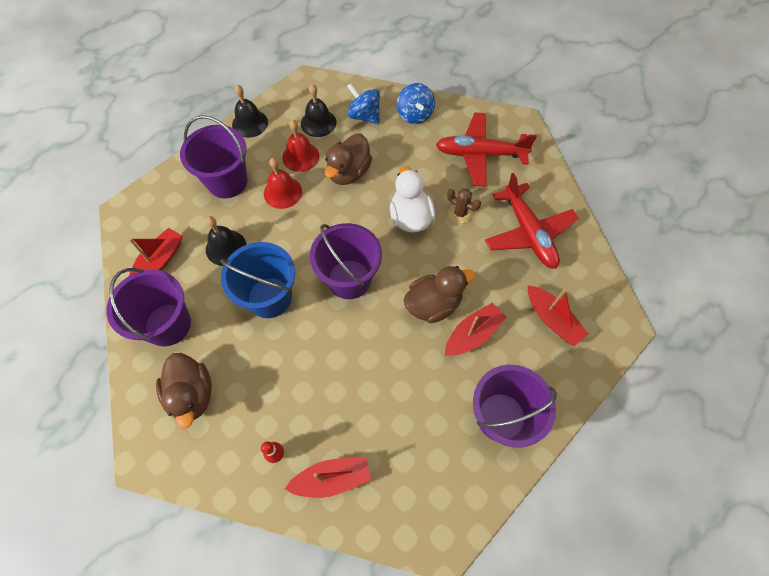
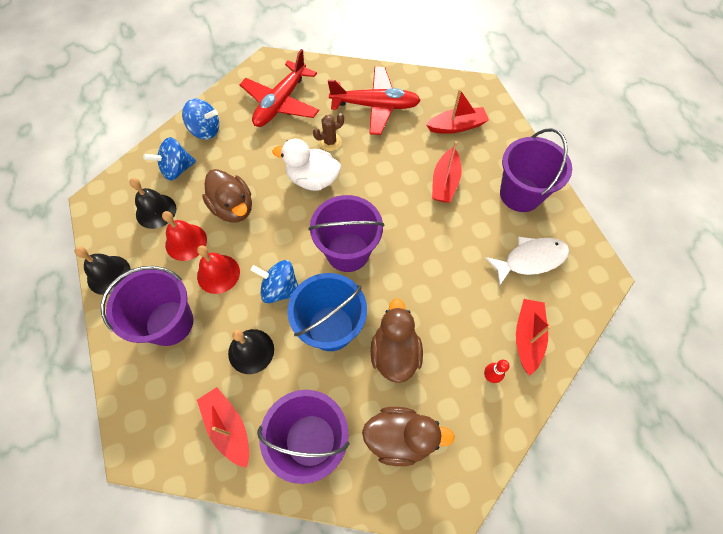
camera: 65 degrees left, 0 degrees up
brown duck [403,266,475,323] -> brown duck moved to [371,298,423,383]
red boat [445,302,507,356] -> red boat turned 150 degrees counterclockwise [432,141,462,203]
none -> blue spinning top [250,260,298,303]
none -> white fish [485,236,569,286]

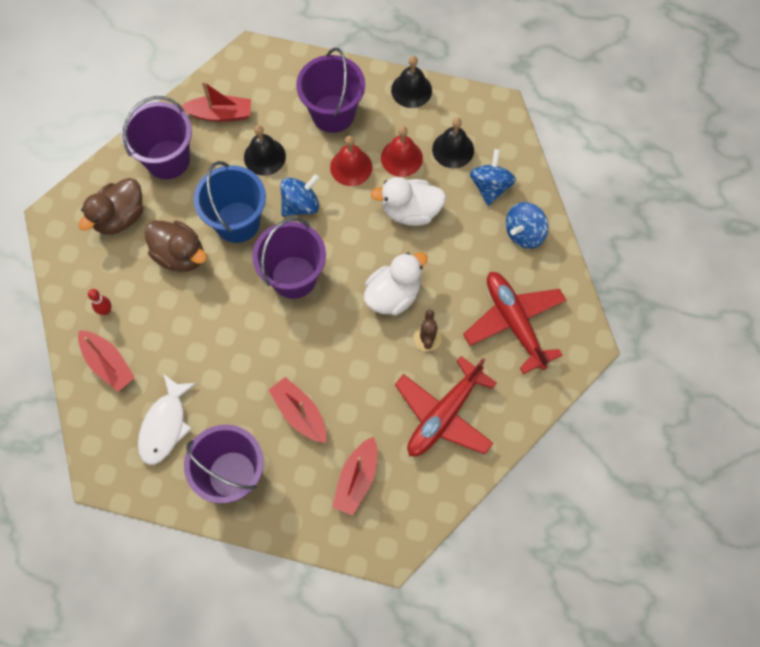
camera: 125 degrees right, 5 degrees up
brown duck [202,169,252,223] -> white duck [371,177,446,226]

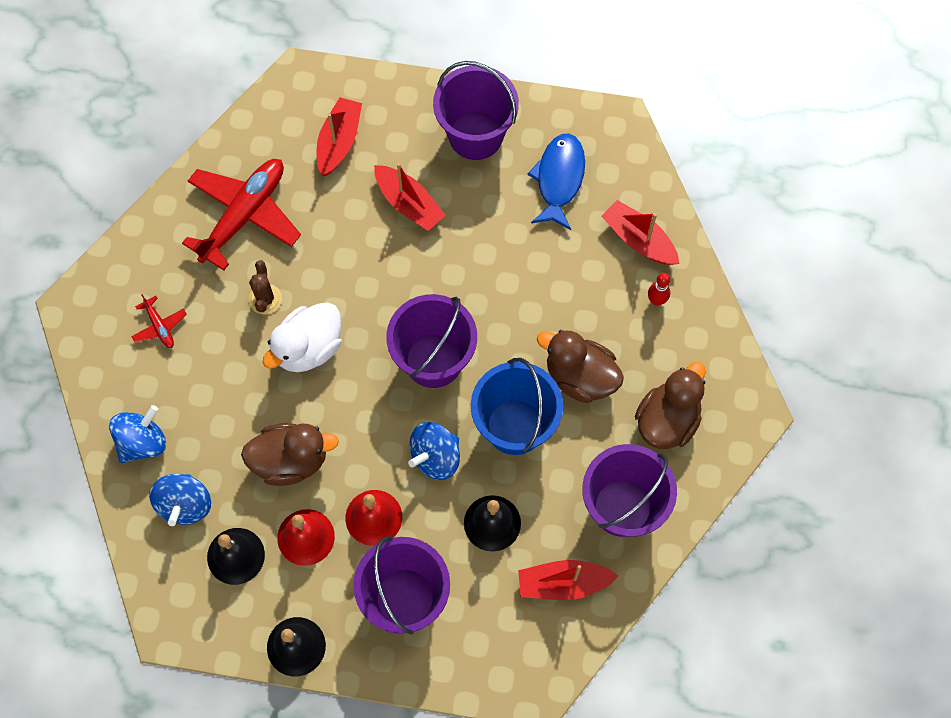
camera: 175 degrees right, 0 degrees up
white fish [138,374,197,465] -> blue fish [527,133,585,230]
white duck [371,177,446,226] -> brown duck [241,423,339,486]
red plane [463,272,566,374] -> red plane [131,294,187,348], size x0.44

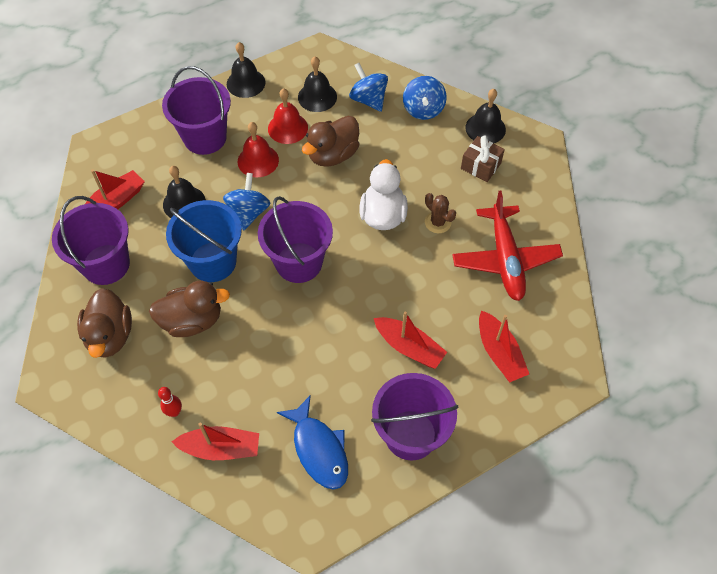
camera: 140 degrees right, 10 degrees down
red plane [131,294,187,348] -> brown gift [461,136,505,182]
red boat [374,163,446,231] -> red boat turned 150 degrees counterclockwise [374,312,447,369]
none -> black bell [465,89,506,144]

